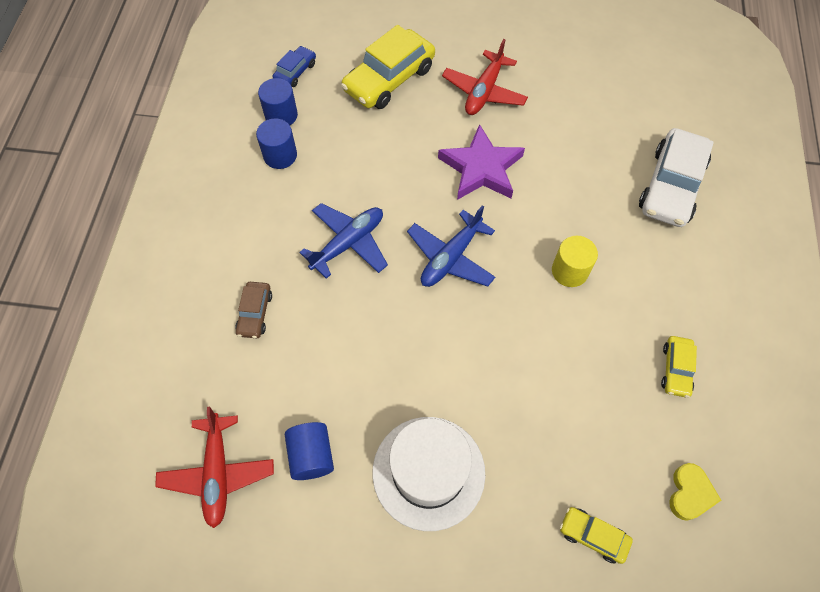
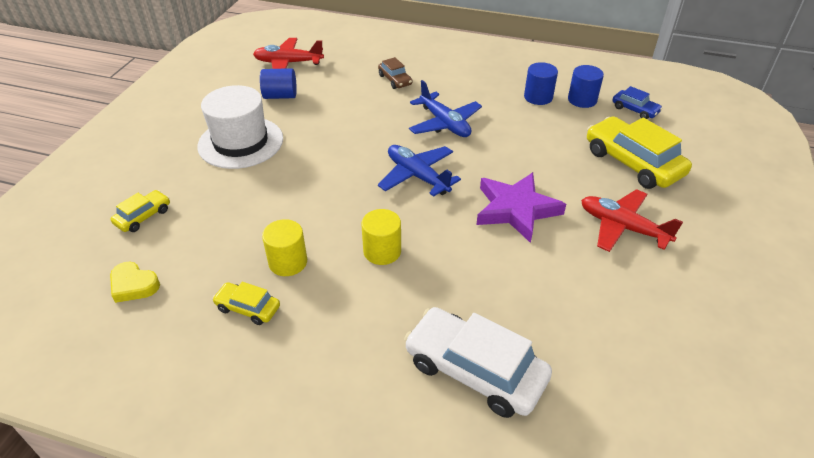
camera: 100 degrees right, 20 degrees down
brown car [235,282,272,339] -> brown car turned 135 degrees counterclockwise [378,57,413,89]
none -> yellow cylinder [262,219,307,276]

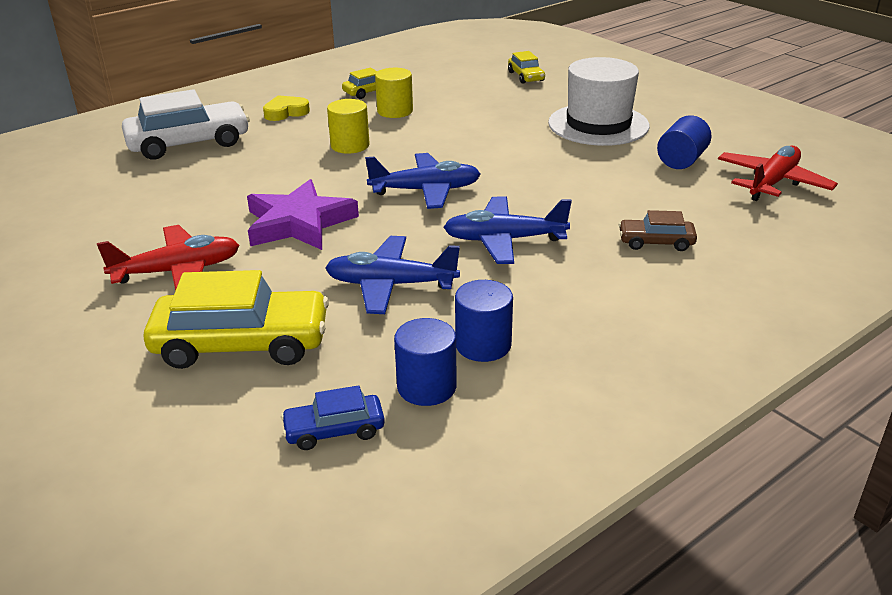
camera: 125 degrees right, 10 degrees down
yellow heart [110,262,160,303] -> yellow heart moved to [263,95,310,121]
none -> blue plane [325,236,460,314]

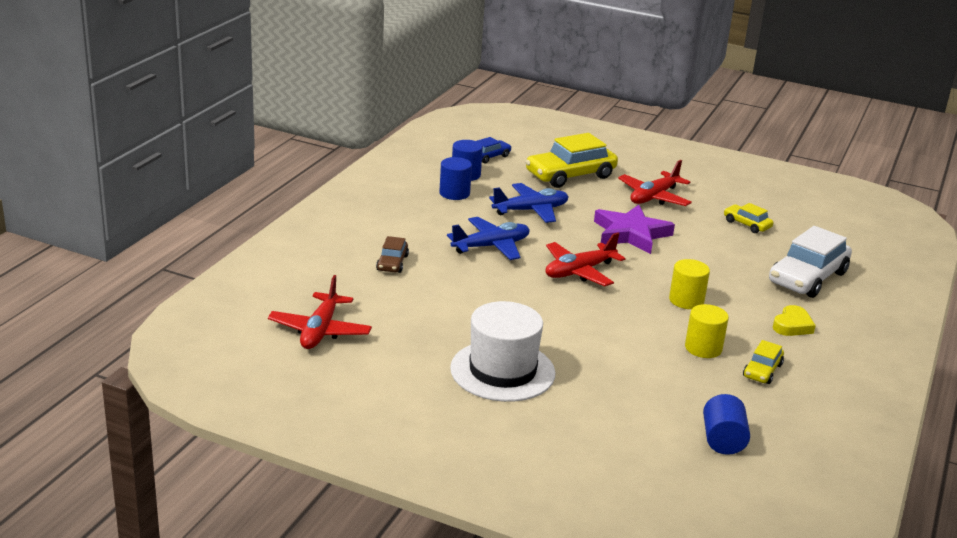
camera: 150 degrees right, 5 degrees down
blue plane [365,153,480,209] -> red plane [545,233,626,286]
yellow car [508,51,545,84] -> yellow car moved to [724,203,774,233]
brown car [618,210,697,251] -> brown car turned 120 degrees clockwise [376,236,409,273]
blue cylinder [657,115,712,169] -> blue cylinder moved to [703,394,750,455]

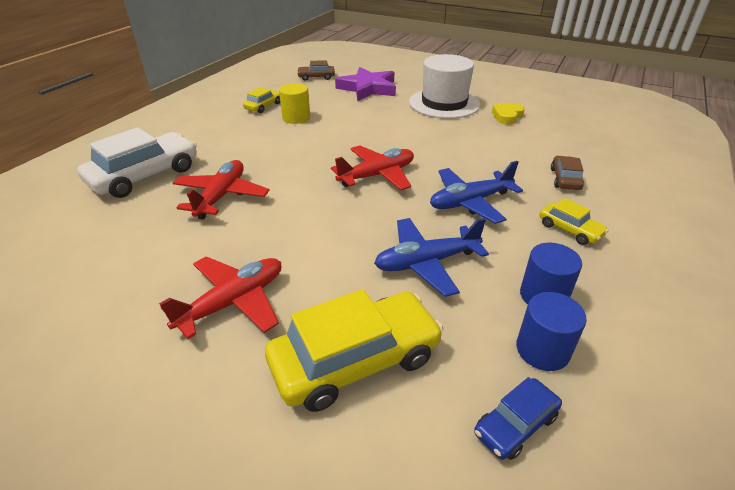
camera: 175 degrees left, 10 degrees up
red plane [268,275,372,349] -> red plane moved to [173,160,269,220]
purple star [594,205,675,254] -> purple star moved to [335,67,396,101]
yellow cylinder [669,259,710,309] -> none
blue cylinder [703,394,750,455] -> brown car [297,60,335,81]
yellow car [724,203,774,233] -> yellow car moved to [539,198,608,245]
yellow heart [773,305,816,336] -> yellow heart moved to [492,103,525,125]

